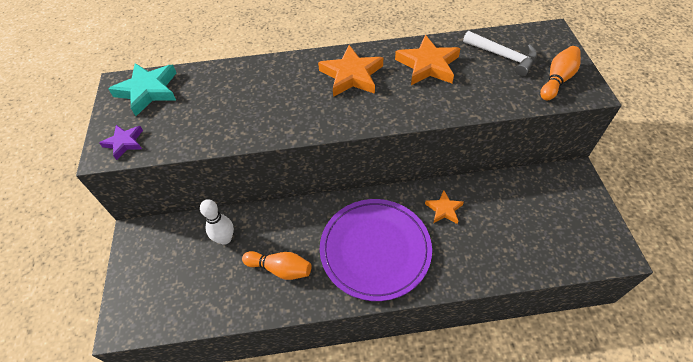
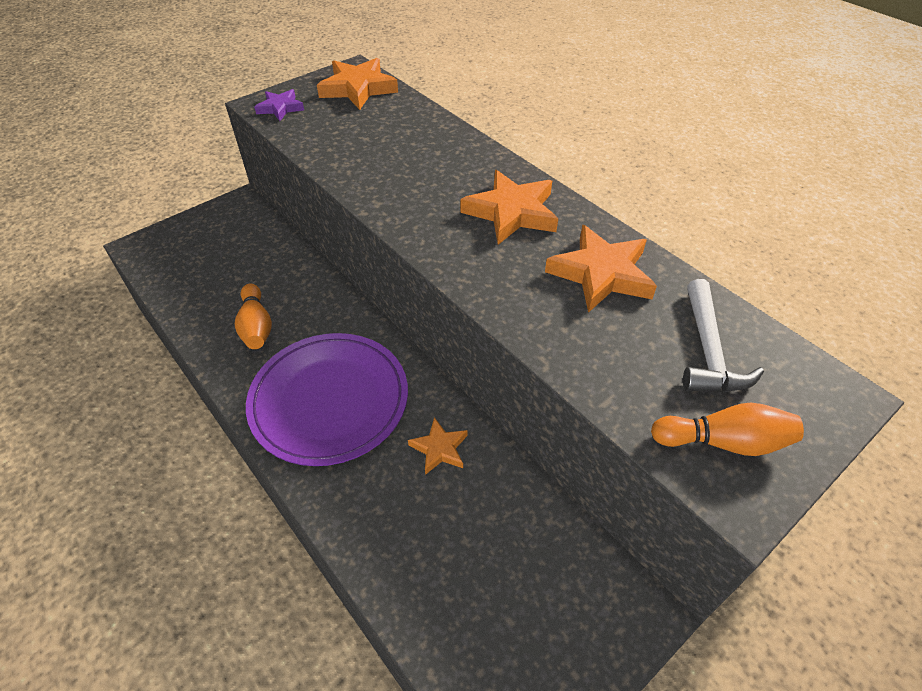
camera: 55 degrees right, 5 degrees down
turquoise star [108,63,176,116] -> orange star [317,58,398,110]
white bowling pin [200,199,234,245] -> none

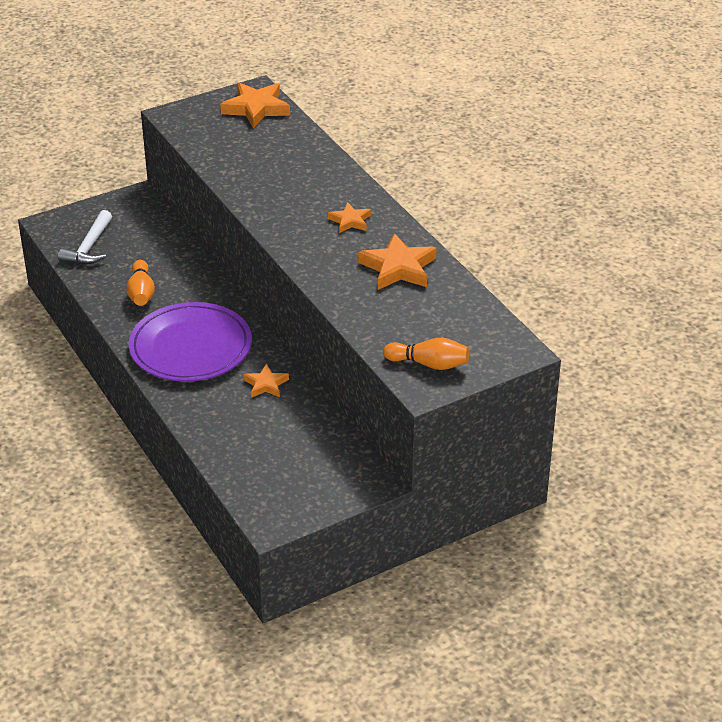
camera: 10 degrees right, 10 degrees down
purple star [254,89,304,121] -> none
orange star [461,170,558,245] -> orange star [328,202,371,233], size x0.58
white hammer [683,279,764,392] -> white hammer moved to [58,210,112,264]

